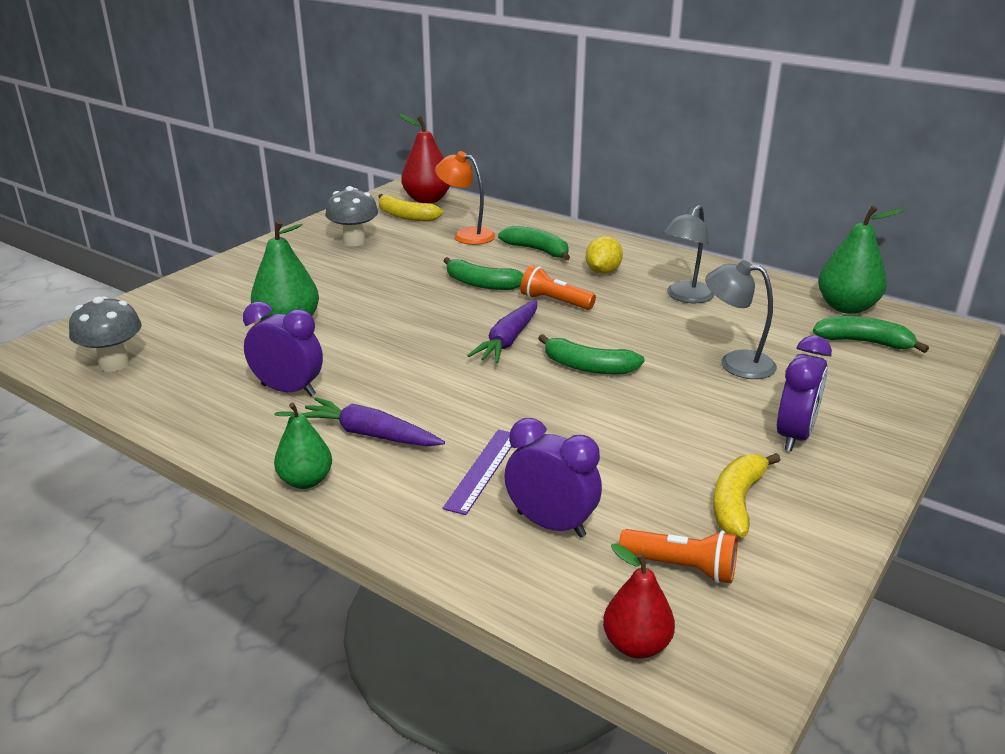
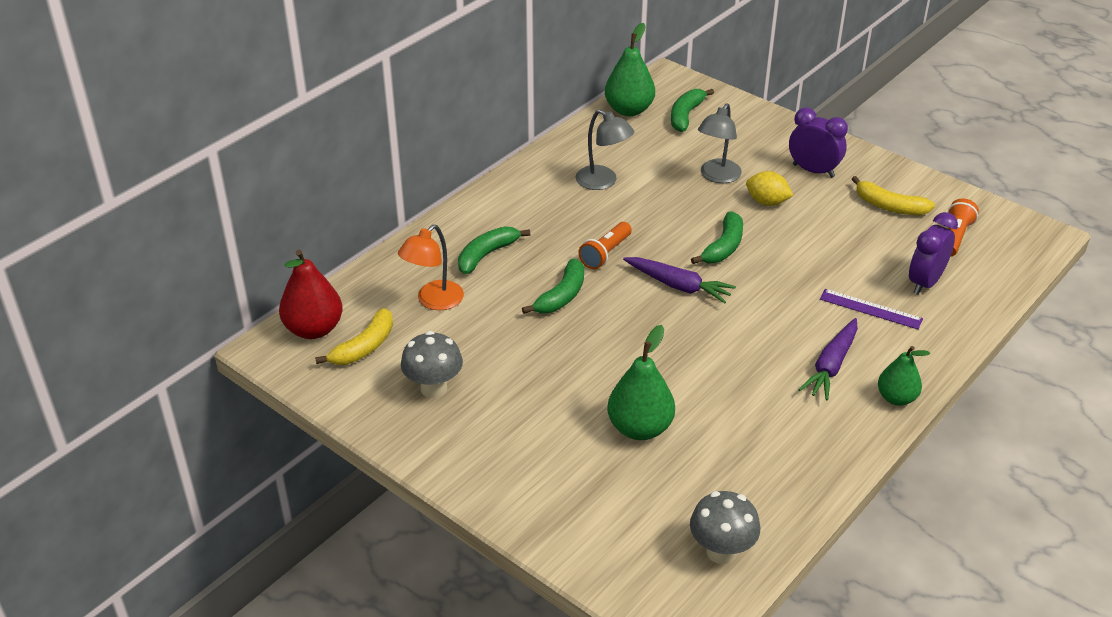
camera: 85 degrees left, 10 degrees up
purple clock [243,302,323,396] -> none
yellow lemon [586,236,623,274] -> yellow lemon moved to [746,171,794,206]
red pear [603,543,675,659] -> none

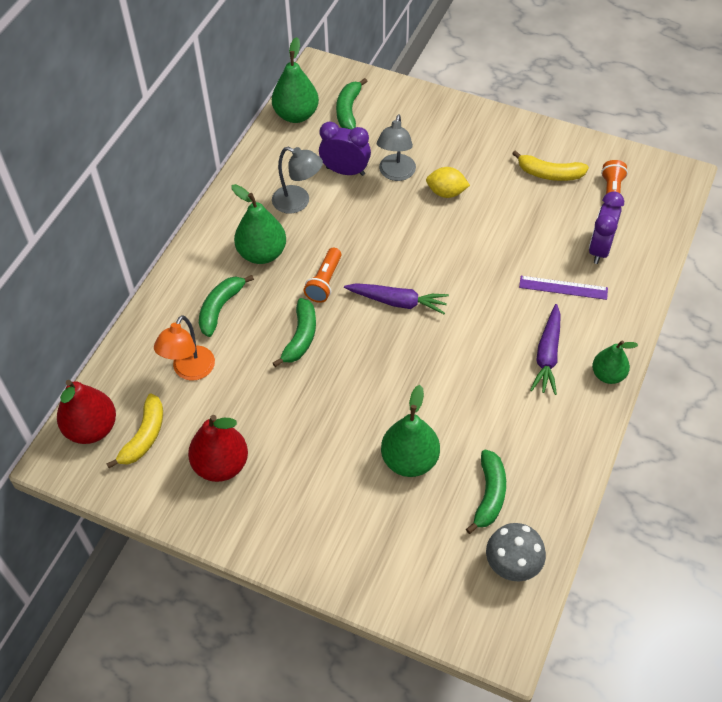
camera: 15 degrees left, 15 degrees up
grey mushroom [401,331,463,398] -> red pear [188,415,248,482]
green banana [691,212,743,264] -> green banana moved to [466,449,506,534]
purple clock [789,108,848,178] -> purple clock moved to [319,122,371,176]
none -> green pear [232,184,286,264]

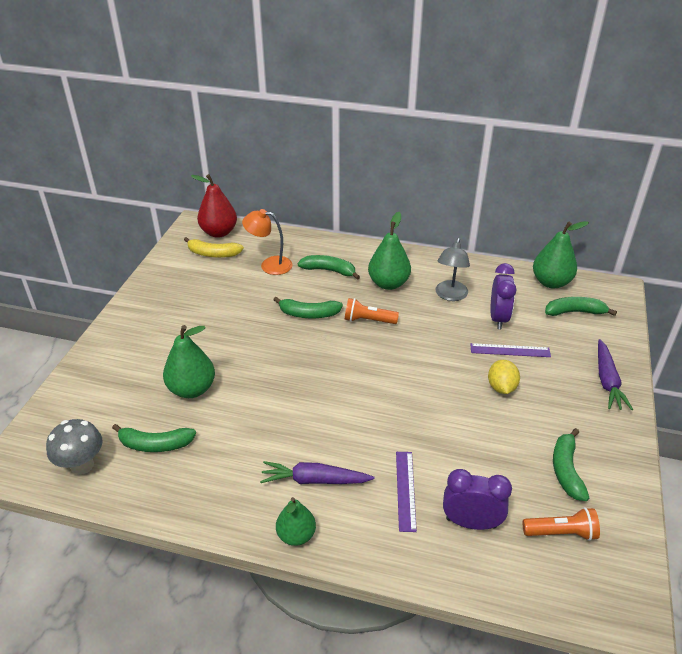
camera: 80 degrees right, 15 degrees down
red pear [188,415,248,482] -> none
purple carrot [344,283,449,314] -> purple carrot moved to [598,339,633,410]
grey lamp [377,115,416,181] -> purple ruler [470,343,551,357]
yellow banana [512,150,589,181] -> green banana [553,428,589,501]

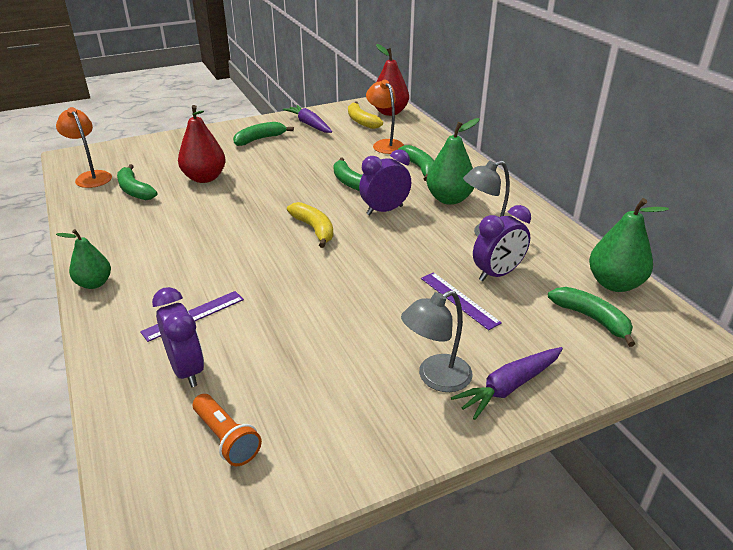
camera: 50 degrees right, 5 degrees down
grey mushroom [46,419,102,475] -> orange lamp [56,107,112,188]
green pear [163,325,215,398] -> red pear [178,105,226,183]
purple carrot [260,461,375,484] -> purple carrot moved to [283,105,332,133]
orange flashlight [345,298,399,324] -> purple clock [359,149,411,215]
yellow lemon [488,360,520,394] -> none
green banana [553,428,589,501] -> green banana moved to [233,122,294,146]
none -> yellow banana [287,202,333,248]
none -> grey lamp [401,290,473,392]

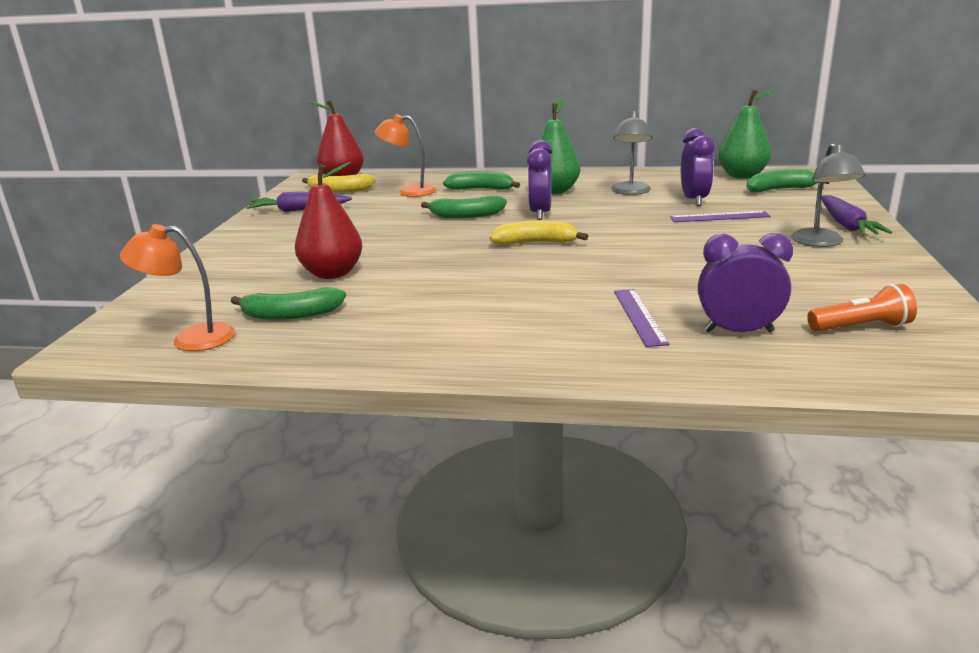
camera: 55 degrees left, 10 degrees down
green pear [56,229,111,289] -> none
green banana [233,122,294,146] -> none

